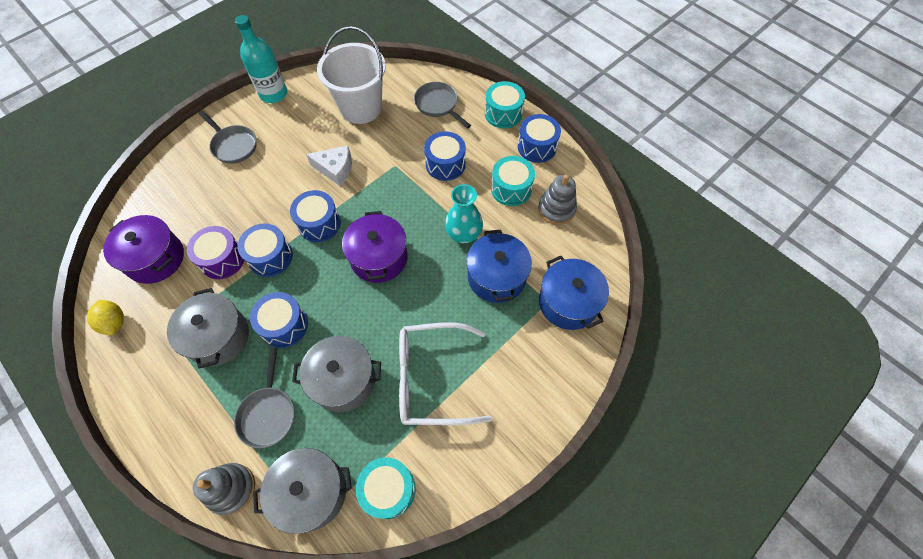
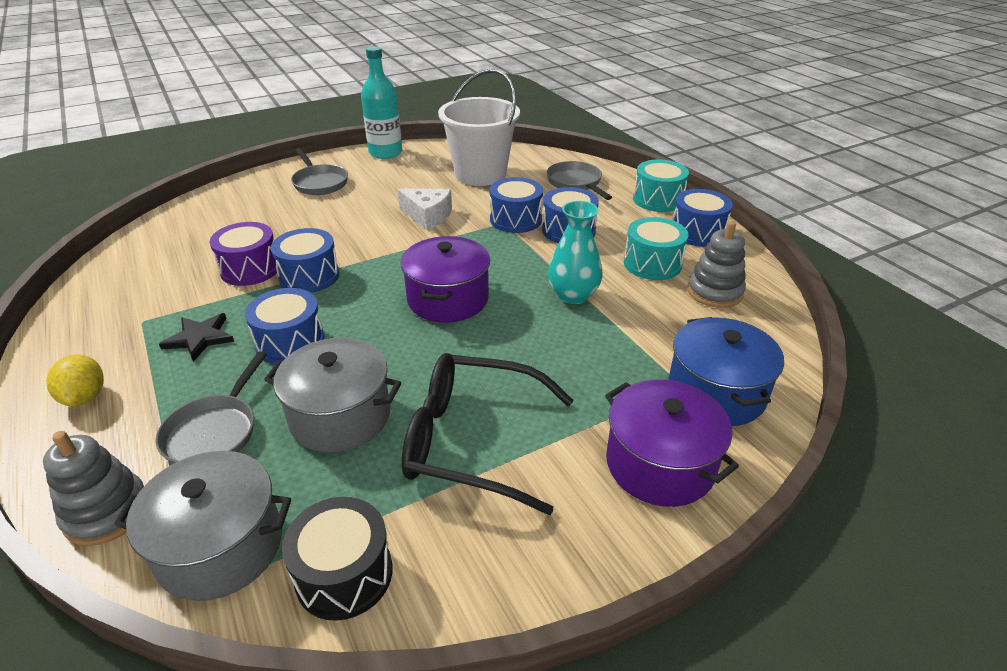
camera: 15 degrees right, 25 degrees down
yellow lemon [87,300,124,335] -> yellow lemon moved to [46,354,104,406]
purple pot [103,215,184,284] -> purple pot moved to [605,379,739,507]
grey pot [167,288,249,369] -> black star [159,313,234,362]
blue drum [290,190,341,242] -> blue drum moved to [490,177,543,233]
turquoise drum [356,457,416,519] -> black drum [282,497,393,621]
white glasses [399,322,492,425] -> black glasses [401,353,574,515]
blue pot [466,230,532,303] -> none

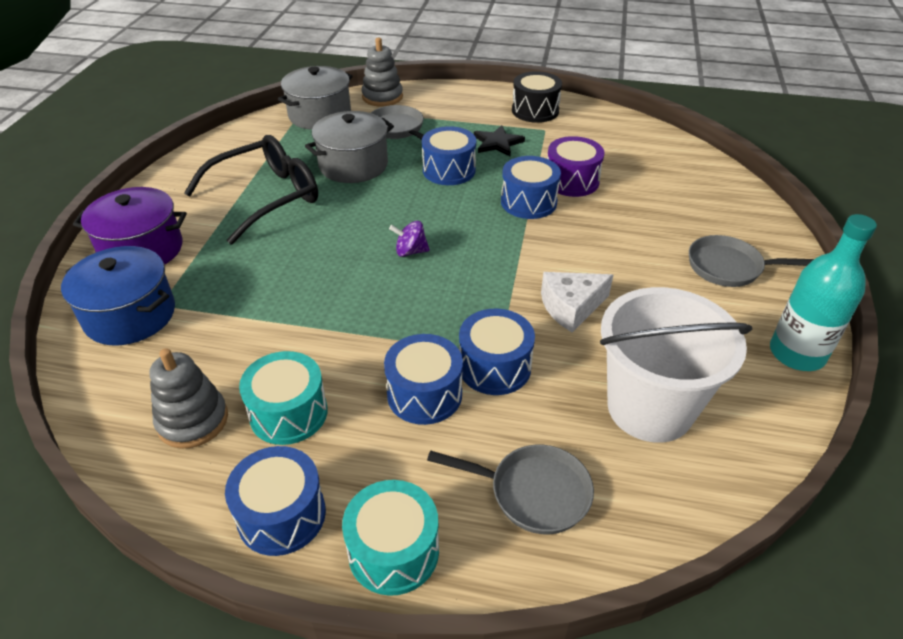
camera: 130 degrees right, 5 degrees up
yellow lemon [46,354,104,406] -> none
black drum [282,497,393,621] -> black drum moved to [512,71,562,123]
purple pot [401,236,490,323] -> purple spinning top [389,221,430,257]
turquoise vase [548,201,603,304] -> none

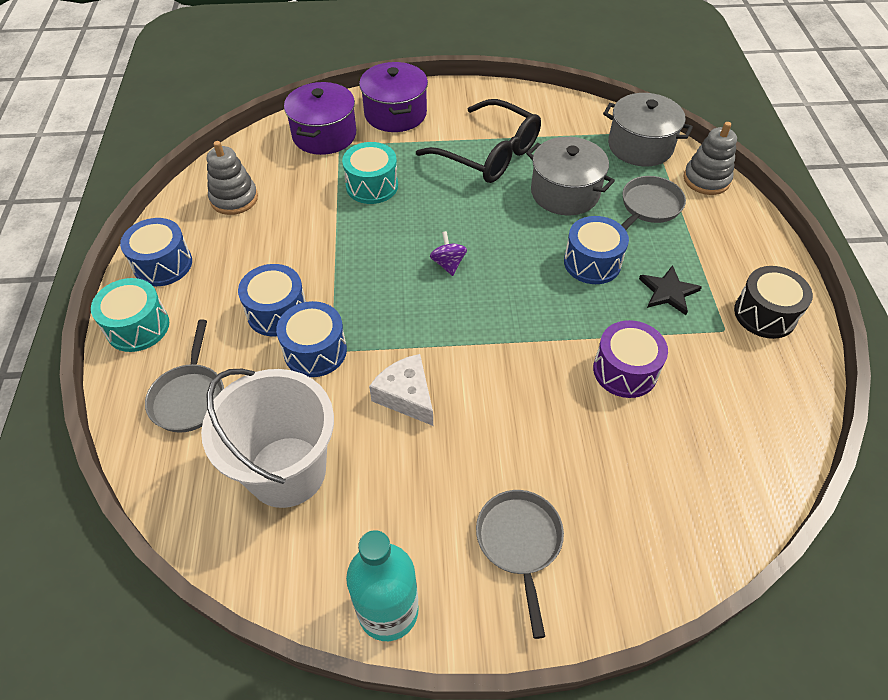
camera: 75 degrees right, 10 degrees up
blue pot [61,246,175,345] -> purple pot [284,82,356,155]
turquoise drum [239,351,328,445] -> turquoise drum moved to [342,142,398,204]
blue drum [501,156,561,219] -> none

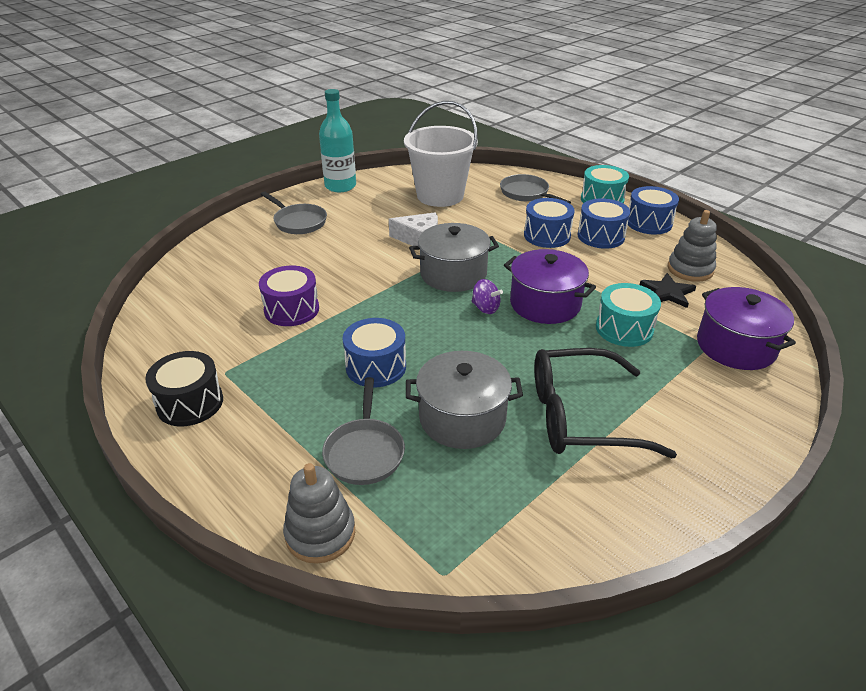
camera: 140 degrees right, 15 degrees down
blue drum [276,301,347,377] -> blue drum moved to [578,198,630,249]
purple pot [359,62,428,132] -> purple pot moved to [504,249,596,324]
grey pot [603,93,693,166] -> grey pot moved to [409,223,499,292]
black star [639,265,702,315] -> black star moved to [640,273,696,308]

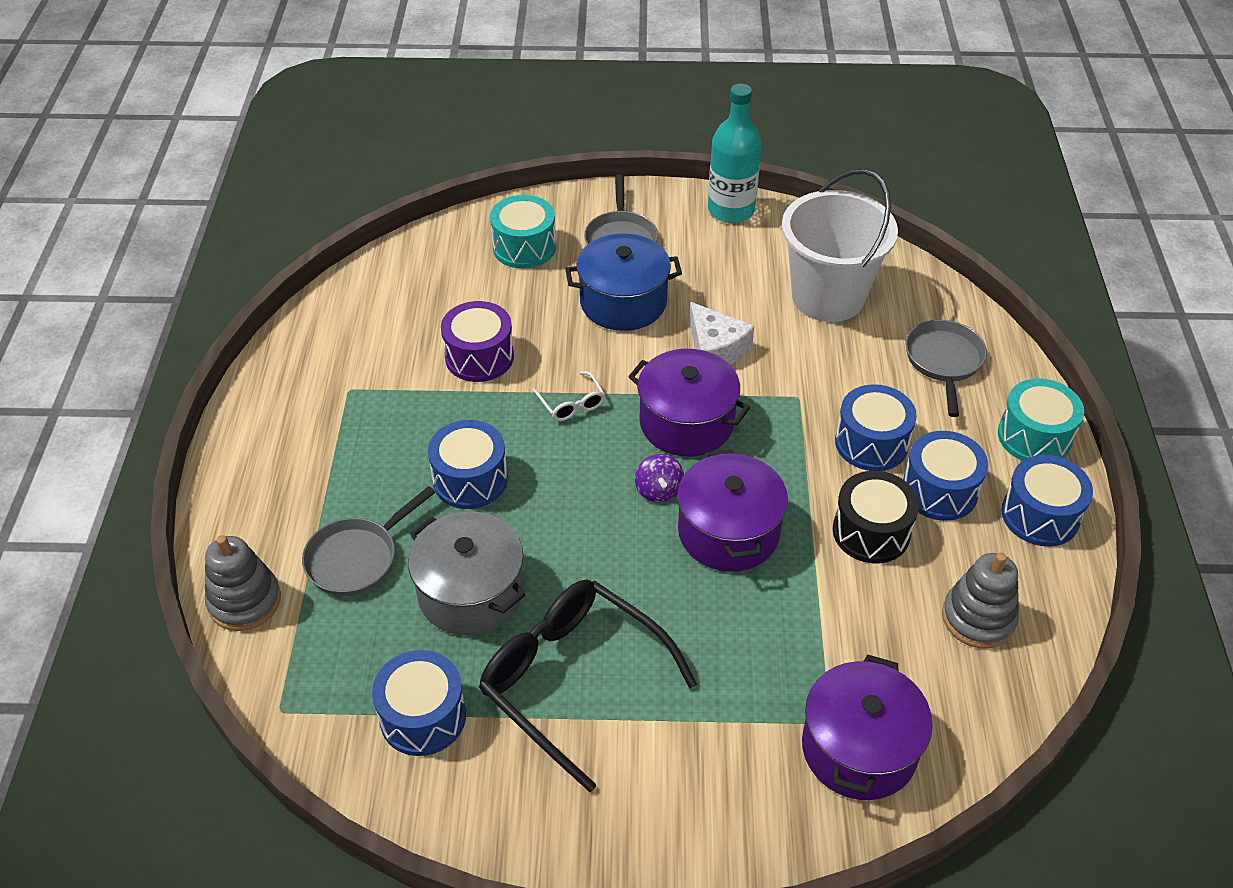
camera: 45 degrees right, 10 degrees up
black drum [145,351,223,426] -> black drum moved to [833,471,919,563]
grey pot [409,223,499,292] -> purple pot [628,349,750,457]
turquoise drum [596,283,661,347] -> turquoise drum moved to [490,195,556,269]
black star [640,273,696,308] -> none
none -> blue drum [372,650,466,756]
none -> white glasses [533,371,605,421]
none -> blue pot [565,233,682,331]

